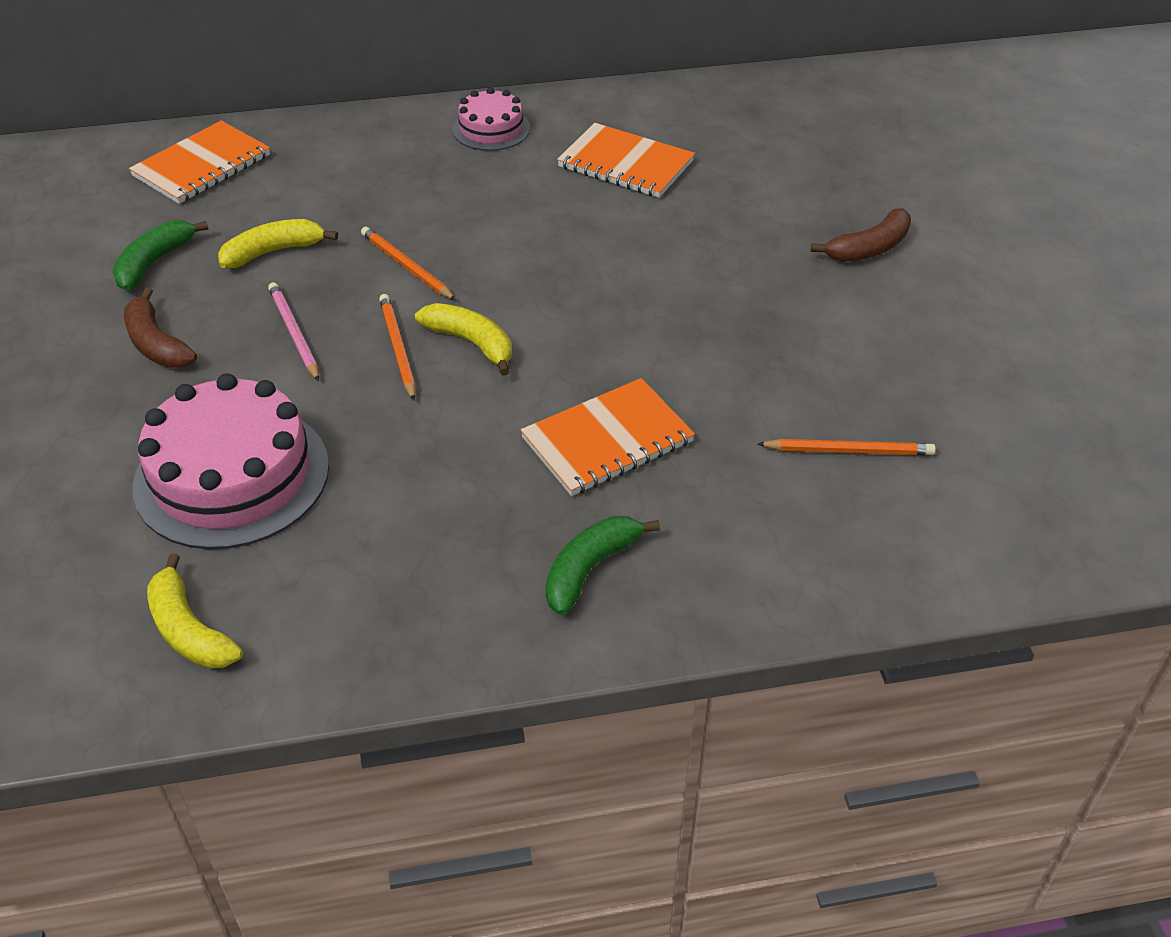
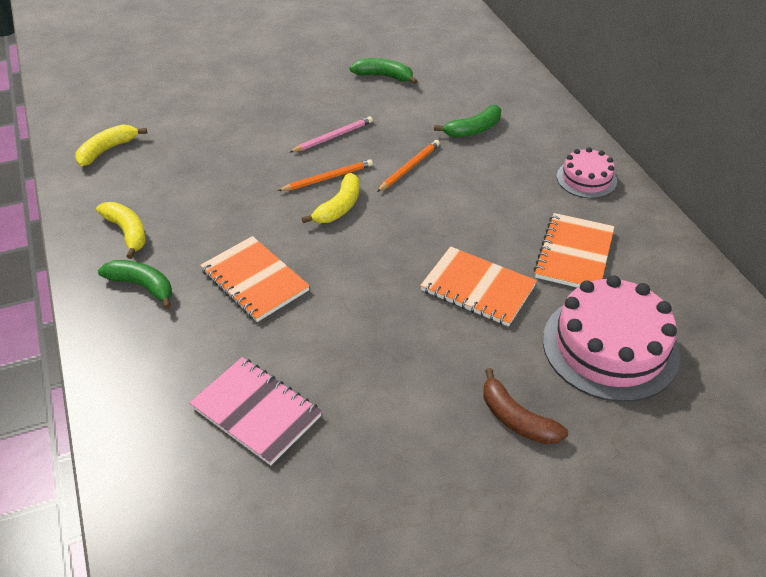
camera: 80 degrees right, 0 degrees up
brown banana [124,287,197,368] -> none
orange notebook [129,121,270,204] -> orange notebook moved to [420,246,537,327]
pink cake [133,373,329,550] -> pink cake moved to [543,275,680,402]
yellow banana [218,219,338,268] -> yellow banana moved to [96,202,146,259]
orange pencil [758,439,936,455] -> pink notebook [189,357,322,465]
none -> green banana [434,105,501,138]

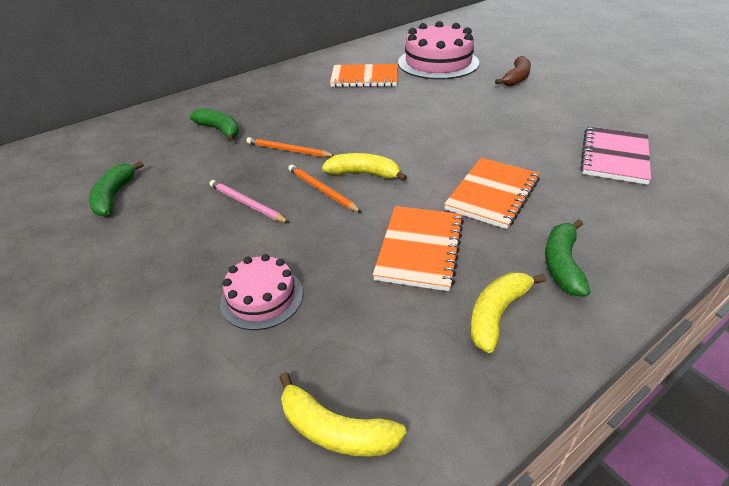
camera: 105 degrees left, 5 degrees down
orange notebook [420,246,537,327] -> orange notebook moved to [373,206,464,291]
pink cake [557,147,617,198] -> pink cake moved to [220,254,303,330]

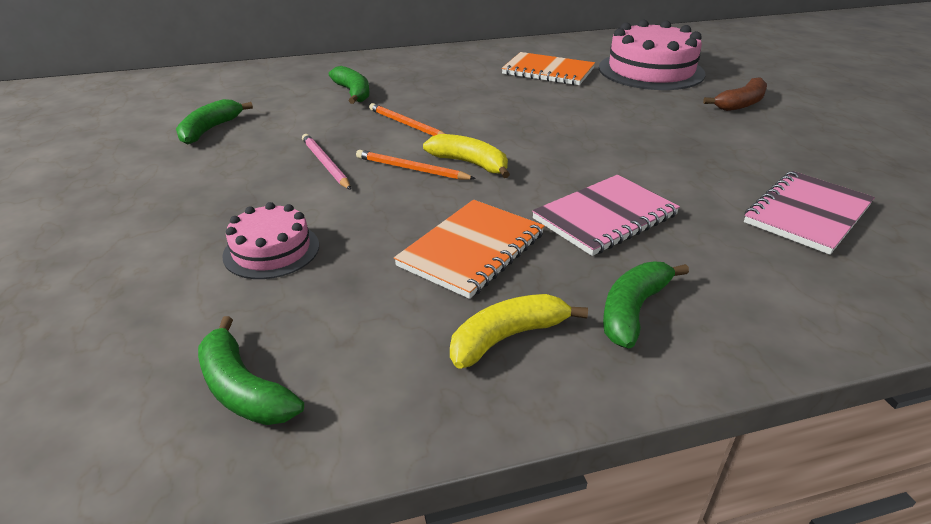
camera: 20 degrees right, 5 degrees down
yellow banana [279,372,406,457] -> green banana [198,316,304,425]
orange pencil [288,165,362,213] -> orange pencil turned 45 degrees counterclockwise [356,150,476,180]
orange notebook [444,158,540,229] -> pink notebook [532,175,680,256]

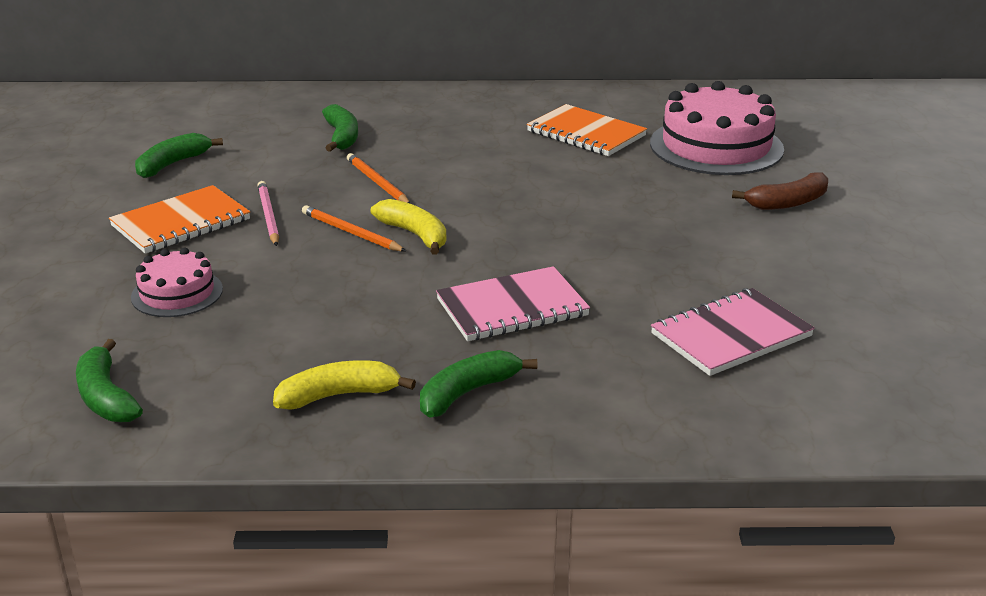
camera: 15 degrees right, 5 degrees down
orange notebook [394,200,545,299] -> orange notebook moved to [109,185,250,254]

